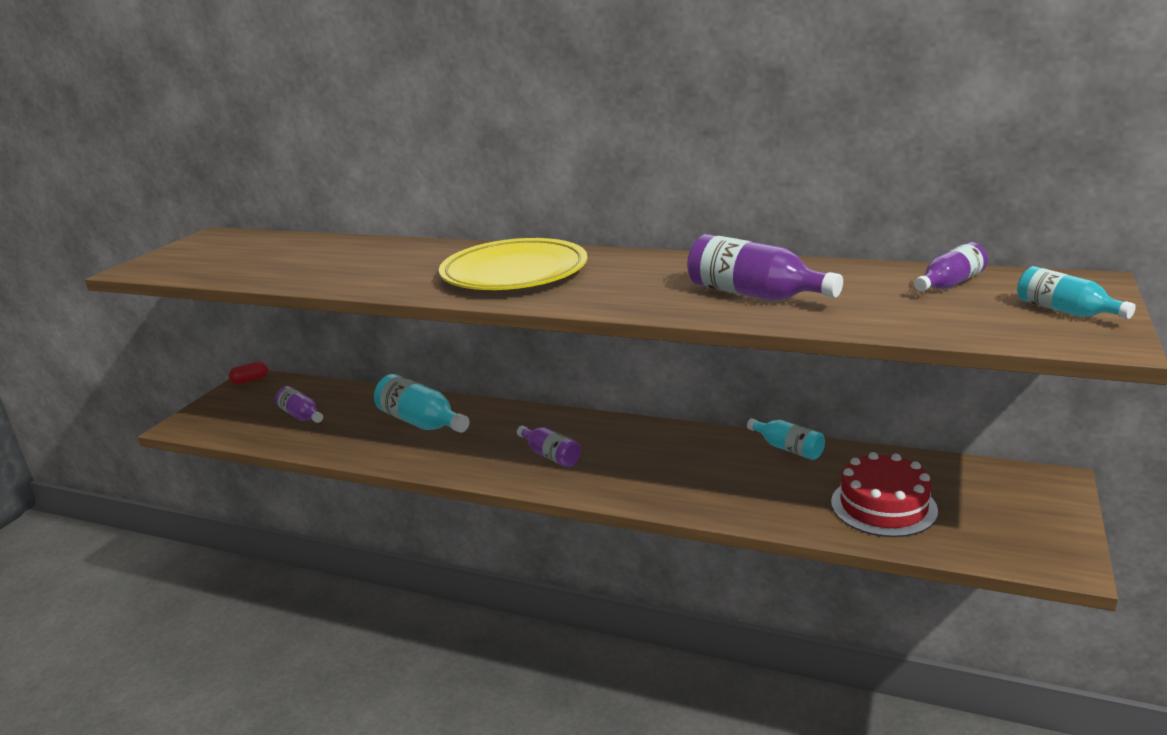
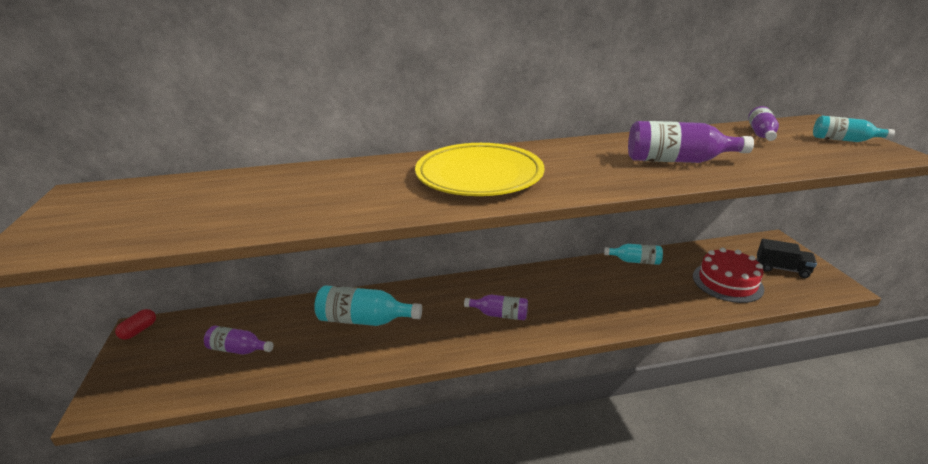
camera: 35 degrees left, 5 degrees up
none -> black truck [757,239,817,278]

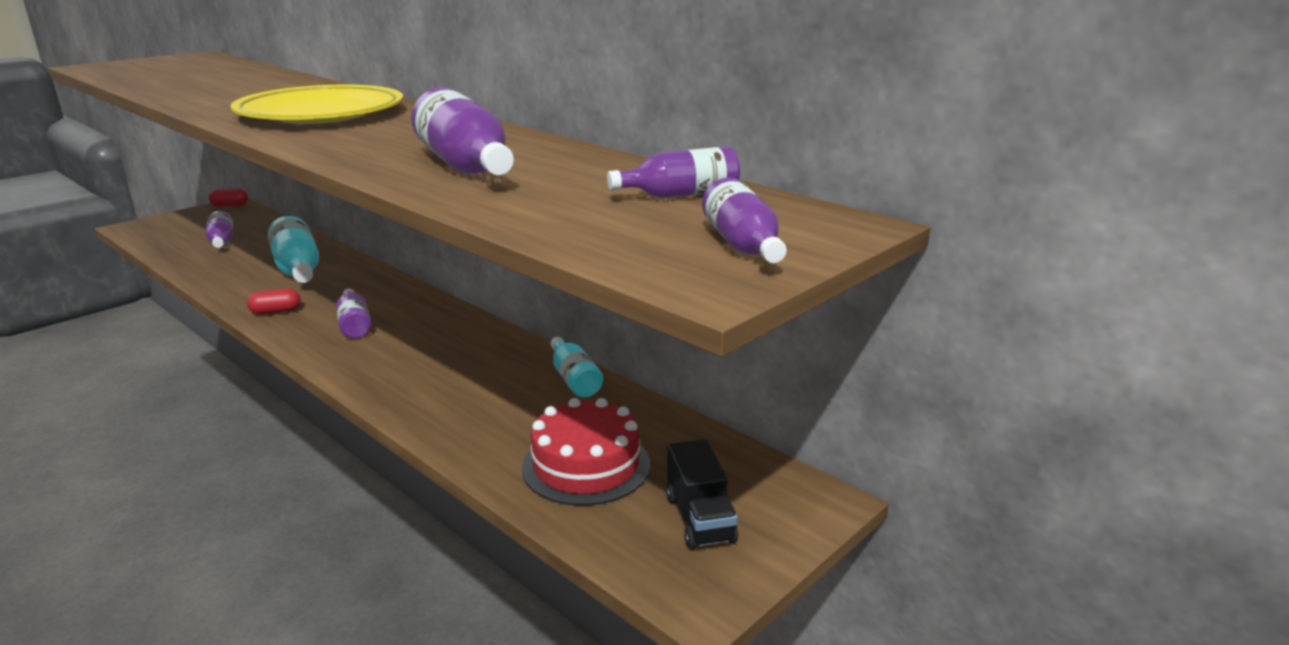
camera: 55 degrees right, 5 degrees down
turquoise bottle [813,116,895,142] -> purple bottle [702,178,787,263]
none -> red capsule [247,288,301,315]

